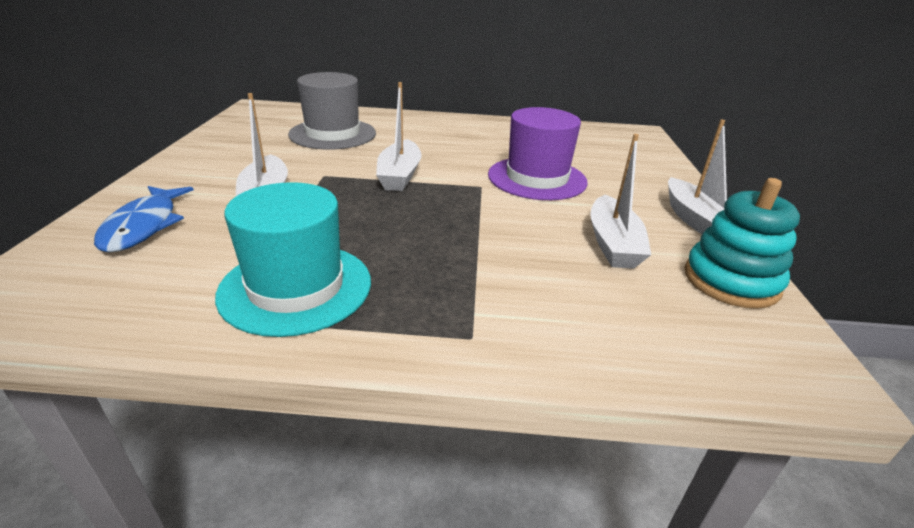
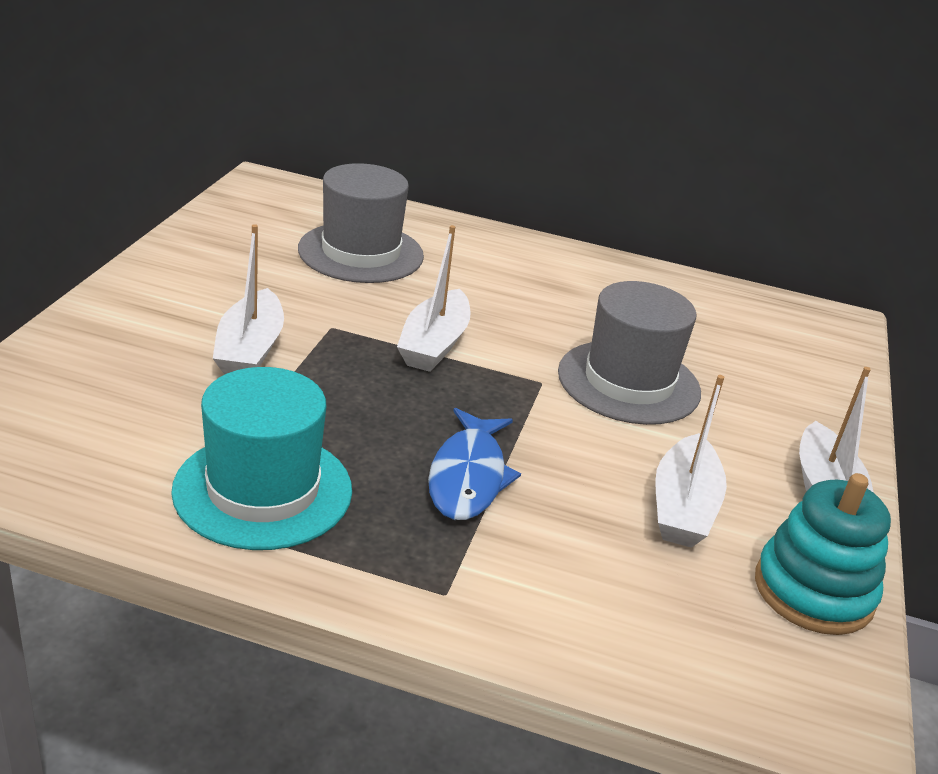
camera: 10 degrees right, 0 degrees up
blue fish [94,186,194,253] -> blue fish moved to [428,408,521,520]
purple hat [488,107,588,200] -> grey hat [558,281,701,425]

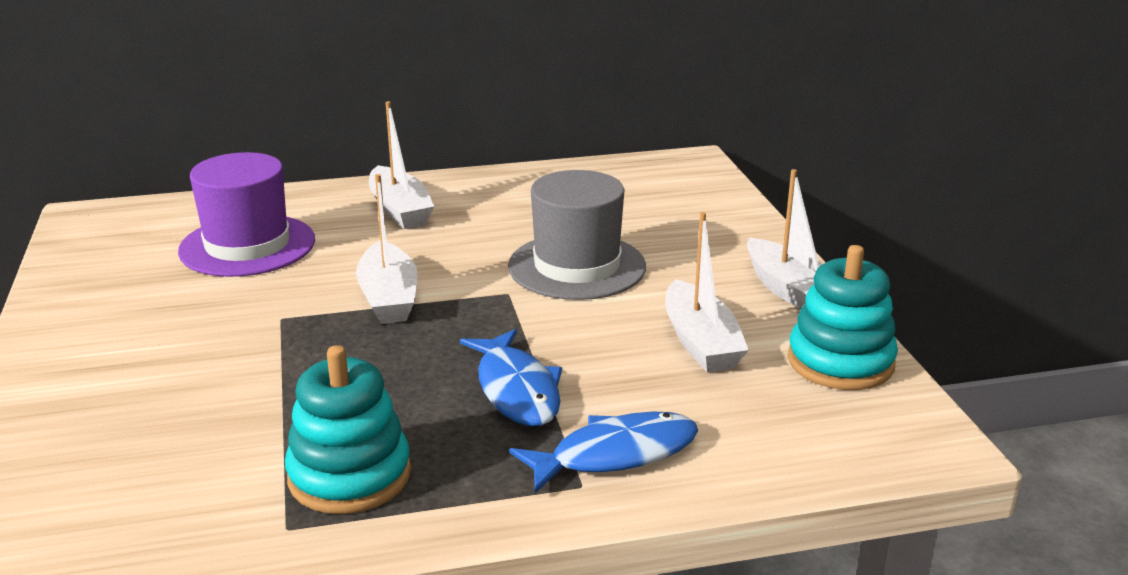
camera: 25 degrees left, 5 degrees down
turquoise hat [171,367,352,550] -> turquoise stacking toy [285,345,411,514]
white boat [213,224,284,375] -> white boat moved to [369,101,435,229]
grey hat [298,163,424,283] -> purple hat [178,152,315,277]
none -> blue fish [509,411,698,493]

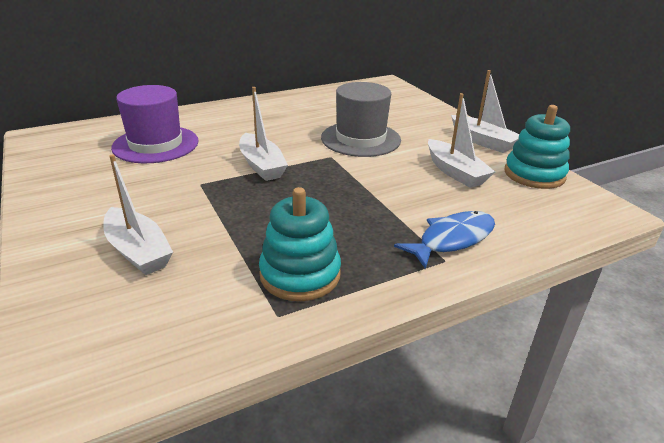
camera: 15 degrees left, 5 degrees up
white boat [369,101,435,229] -> white boat moved to [103,154,173,275]
blue fish [460,329,562,426] -> none

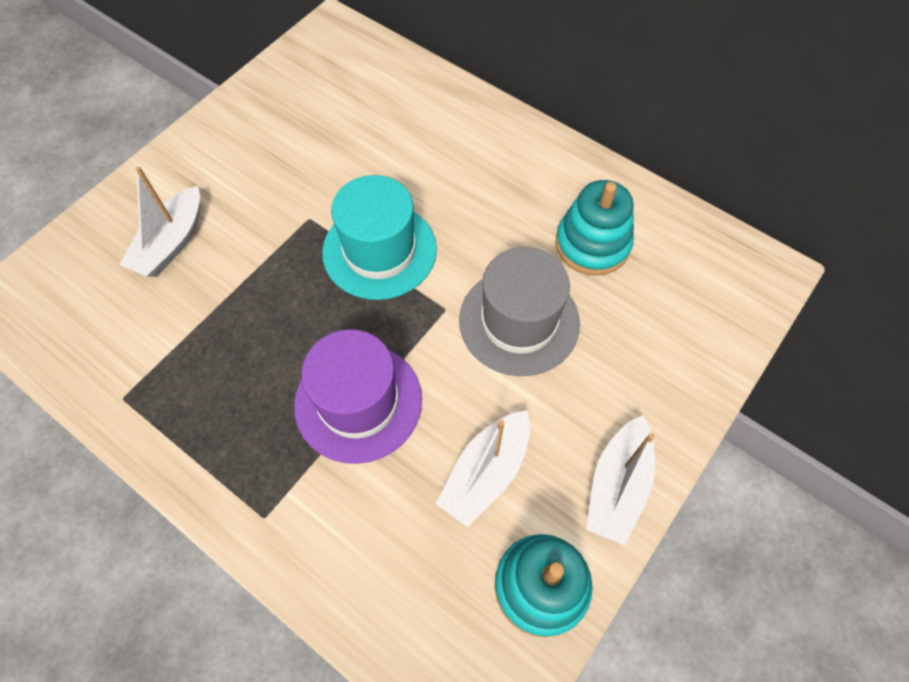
camera: 65 degrees right, 30 degrees up
purple hat [111,85,199,163] -> purple hat moved to [294,329,422,464]
white boat [239,87,288,181] -> turquoise hat [322,175,437,300]
turquoise stacking toy [259,187,341,301] -> turquoise stacking toy moved to [555,180,634,276]
blue fish [394,211,495,269] -> none

